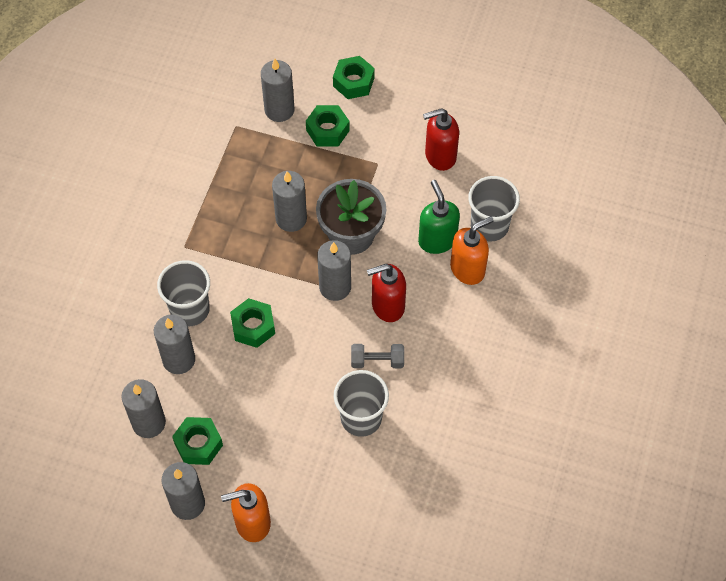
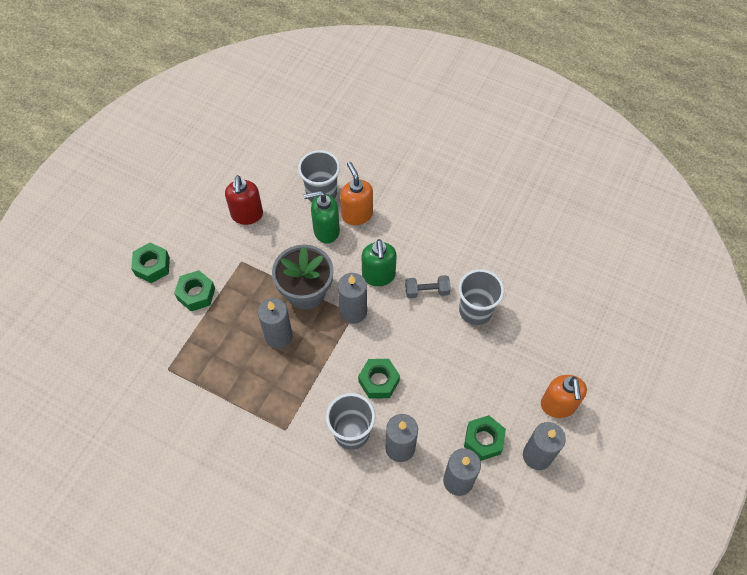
camera: 80 degrees left, 0 degrees up
grey candle [261,59,294,122] -> none
grey dumbbell [351,344,404,368] -> grey dumbbell turned 75 degrees clockwise [405,275,451,298]
red soap dispenser [367,264,406,322] -> green soap dispenser [362,239,397,286]

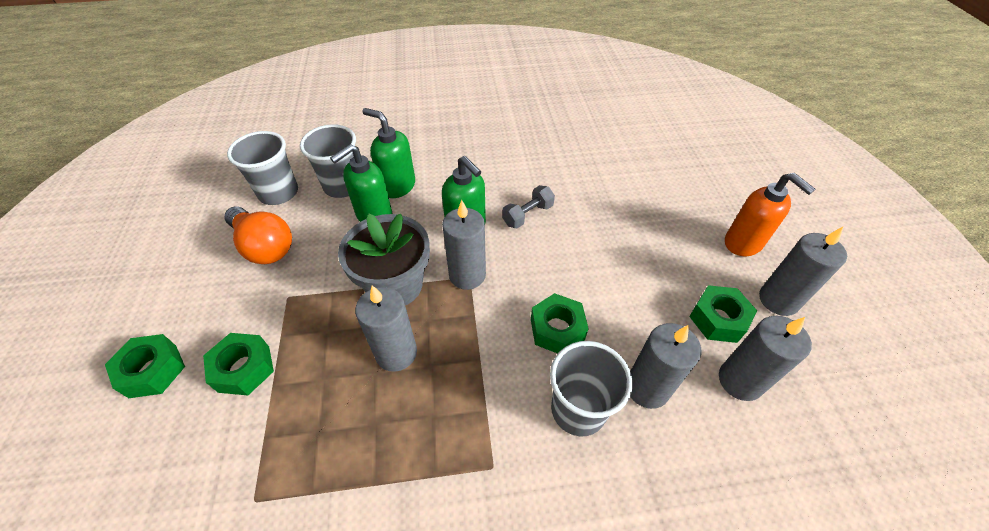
camera: 35 degrees left, 10 degrees down
red soap dispenser [225,175,263,225] -> orange light bulb [225,207,292,264]
orange soap dispenser [340,162,373,225] -> green soap dispenser [362,108,415,198]
grey cup [459,269,504,325] -> grey cup moved to [227,131,298,205]

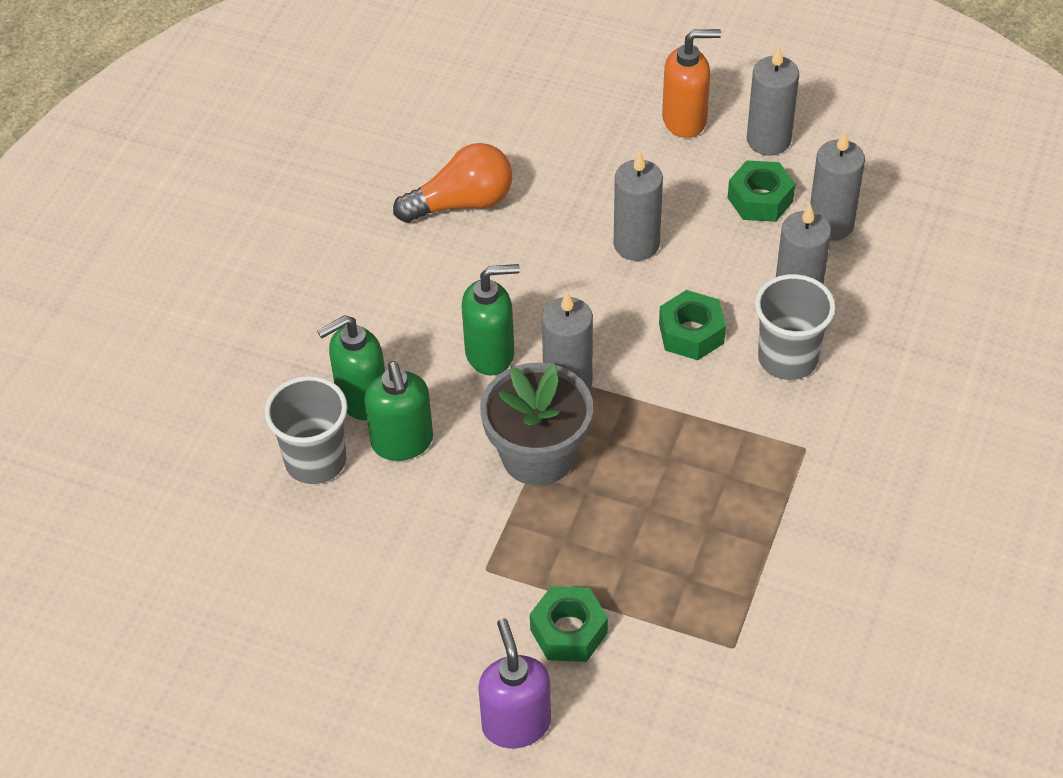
camera: 60 degrees left, 0 degrees up
green nut [105,334,185,398] -> purple soap dispenser [478,619,551,748]
orange light bulb [225,207,292,264] -> orange light bulb moved to [393,143,512,223]
grey cup [227,131,298,205] -> none
grey candle [355,285,417,372] -> grey candle moved to [614,151,663,261]
grey dumbbell [502,185,555,228] -> none

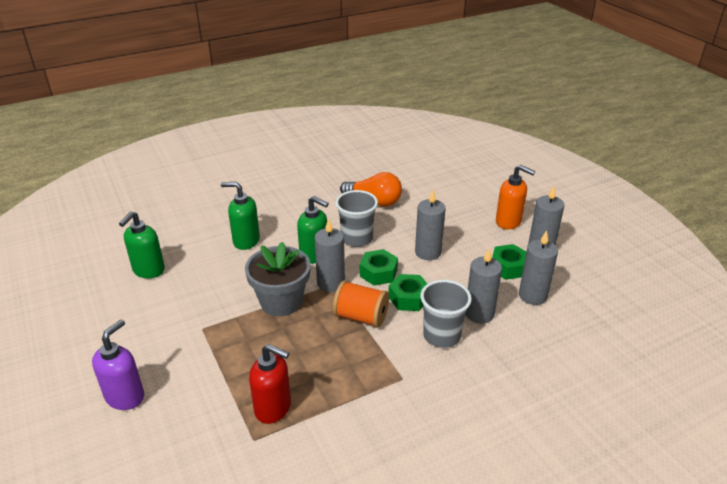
camera: 40 degrees right, 15 degrees down
grey cup [265,376,348,484] -> grey cup moved to [336,190,378,247]
green soap dispenser [364,361,433,461] -> green soap dispenser moved to [119,211,165,278]
green nut [530,586,608,662] -> green nut moved to [360,249,398,286]
none -> red soap dispenser [249,344,291,424]
none -> orange spool [333,280,389,328]

